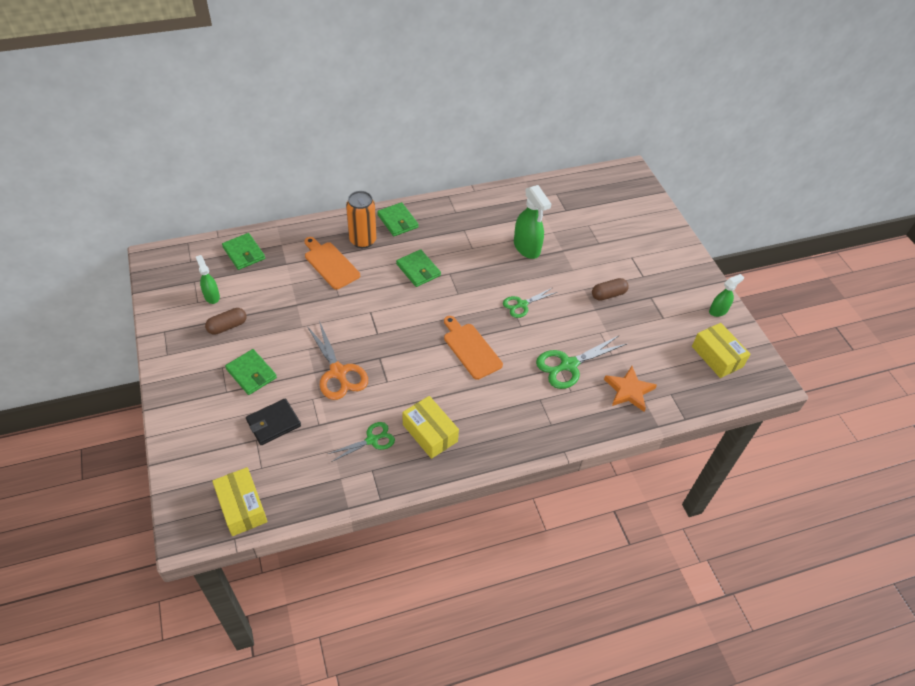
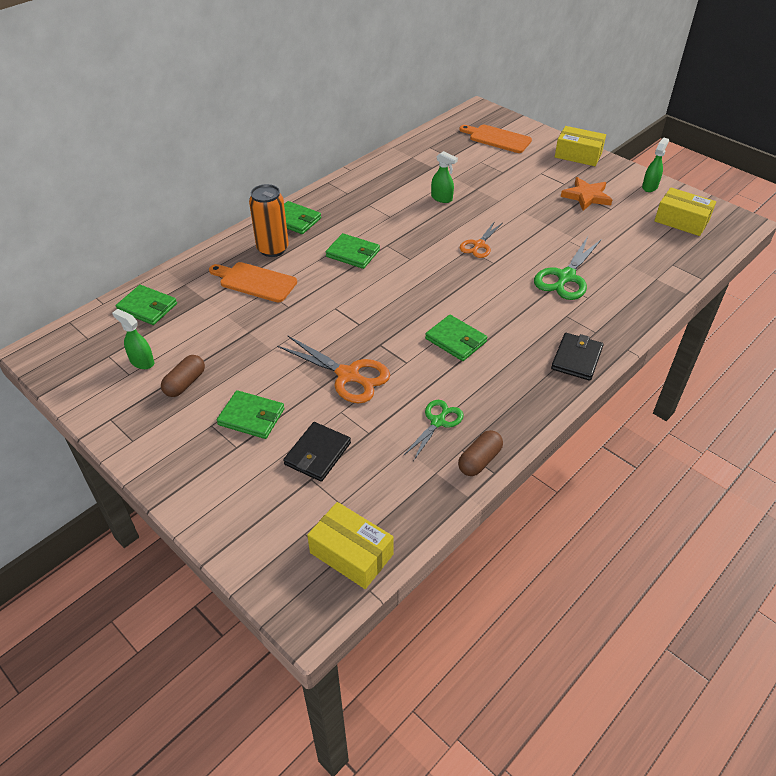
camera: 25 degrees left, 5 degrees down
yellow box [402,396,459,459] -> yellow box moved to [555,126,606,166]
orange cutting board [444,316,503,380] -> orange cutting board moved to [459,125,532,153]
green scissors [503,288,557,318] -> orange scissors [460,221,502,258]
green spray bottle [514,185,551,259] -> green spray bottle [431,151,458,203], size x0.59
brown capsule [592,278,629,301] -> brown capsule moved to [458,430,503,476]
orange star [604,366,657,412] -> orange star moved to [561,177,612,211]
none -> green wallet [425,315,487,361]
none -> black wallet [551,333,603,381]

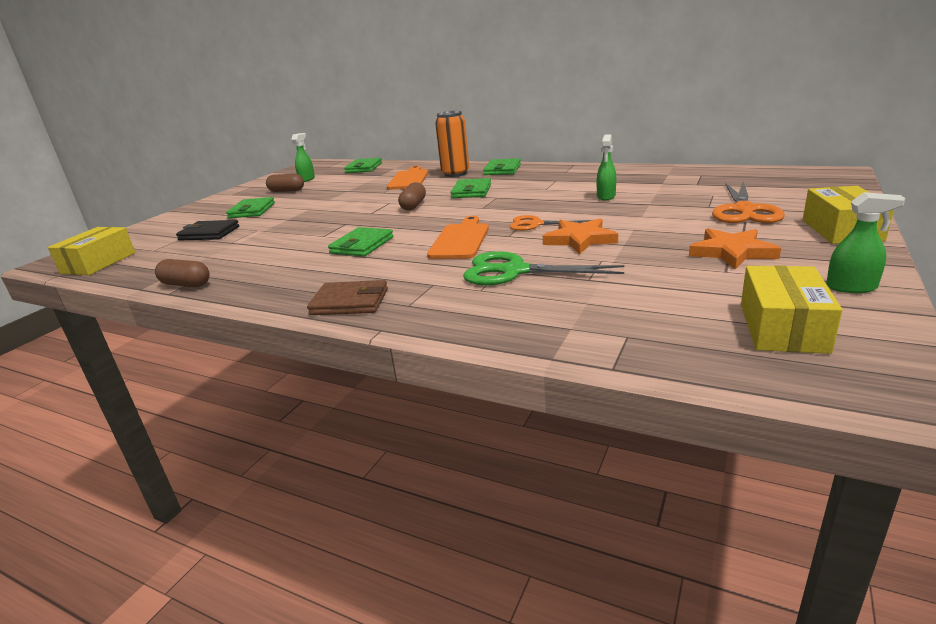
camera: 75 degrees right, 20 degrees down
orange scissors [277,335,390,403] -> orange scissors moved to [712,182,785,223]
green scissors [403,400,464,461] -> none
orange cutting board [459,125,532,153] -> orange cutting board moved to [427,216,489,259]
black wallet [551,333,603,381] -> brown wallet [307,280,388,315]
none -> brown capsule [398,182,426,211]
none -> orange star [543,218,618,254]

